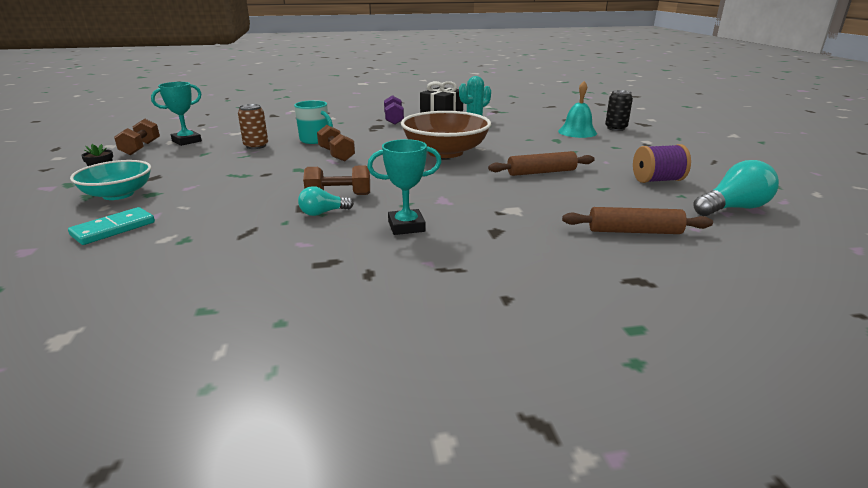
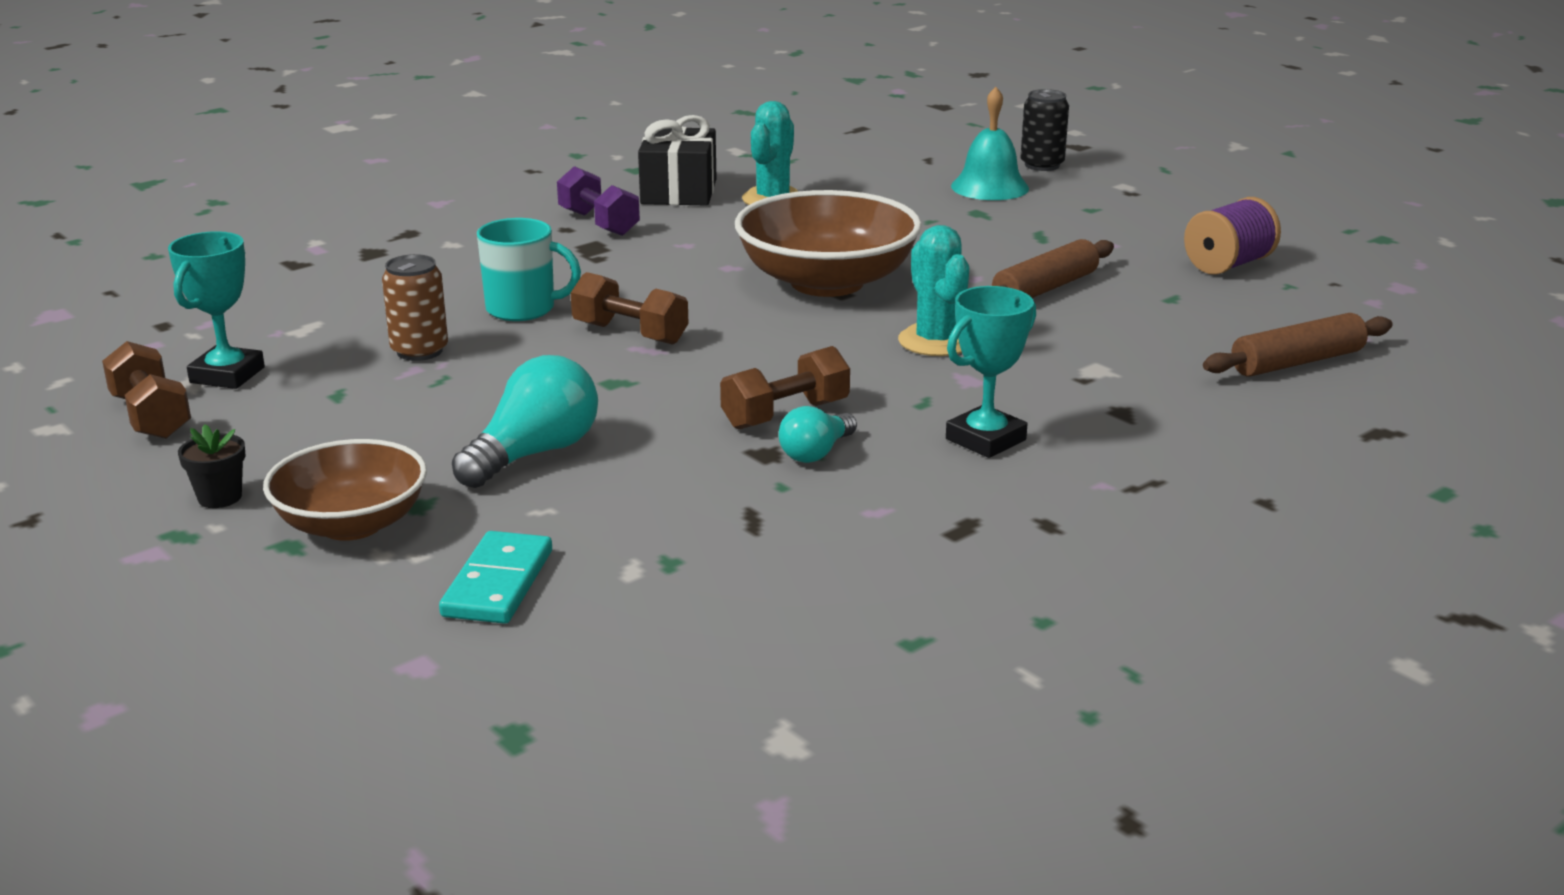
camera: 30 degrees left, 0 degrees up
turquoise bowl [70,160,151,200] -> brown bowl [263,439,427,541]
turquoise light bulb [693,160,779,216] -> turquoise light bulb moved to [452,355,598,488]
none -> turquoise cactus [898,225,969,356]

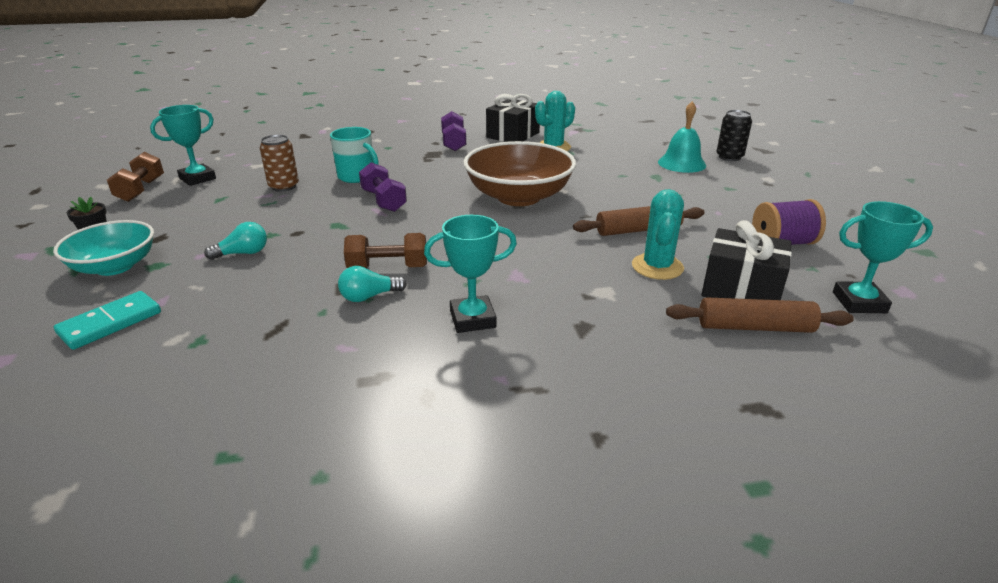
camera: 30 degrees right, 5 degrees up
brown bowl [263,439,427,541] -> turquoise bowl [53,220,154,276]
turquoise light bulb [452,355,598,488] -> turquoise light bulb [204,222,267,260], size x0.59
brown dumbbell [571,272,689,345] -> purple dumbbell [359,162,407,212]
turquoise cactus [898,225,969,356] -> turquoise cactus moved to [632,189,684,280]
none -> black gift [702,220,792,300]
none -> turquoise trophy [833,201,933,313]

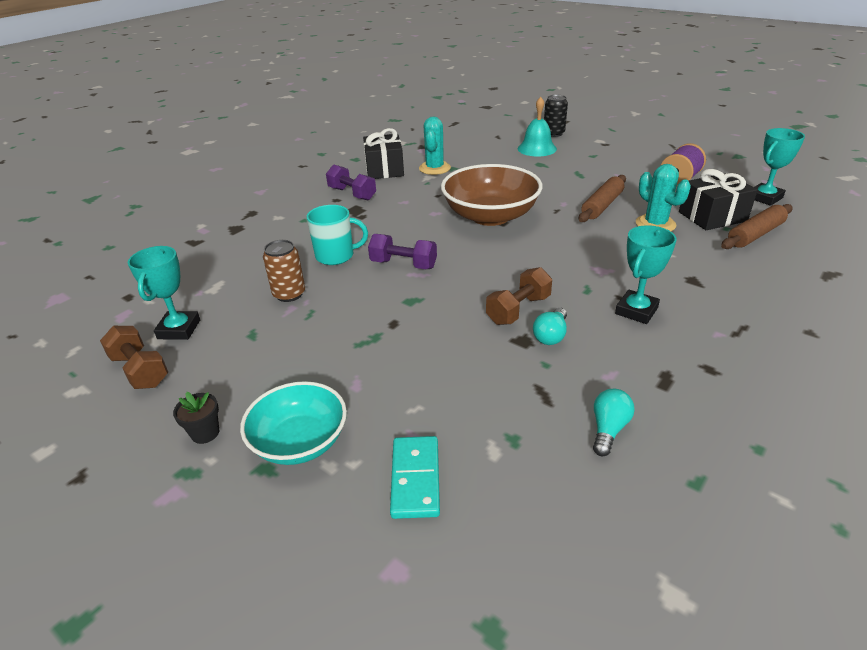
camera: 40 degrees left, 5 degrees up
turquoise light bulb [204,222,267,260] -> turquoise light bulb moved to [593,389,635,456]

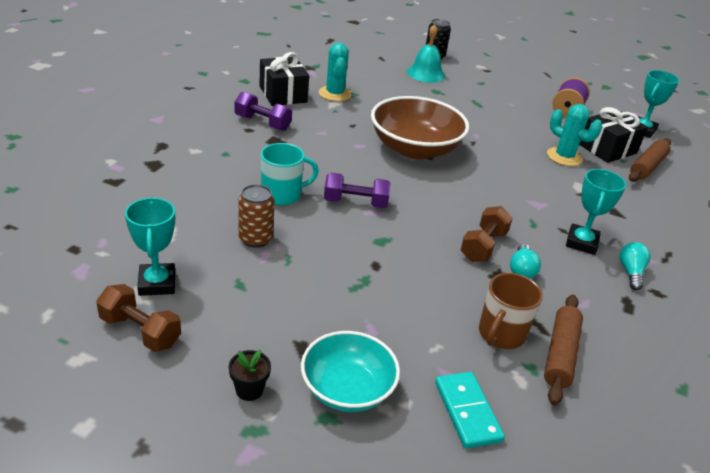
camera: 20 degrees left, 0 degrees up
brown rolling pin [579,175,626,222] -> brown rolling pin moved to [544,295,583,406]
turquoise light bulb [593,389,635,456] -> turquoise light bulb moved to [620,242,651,290]
none -> brown mug [479,273,543,349]

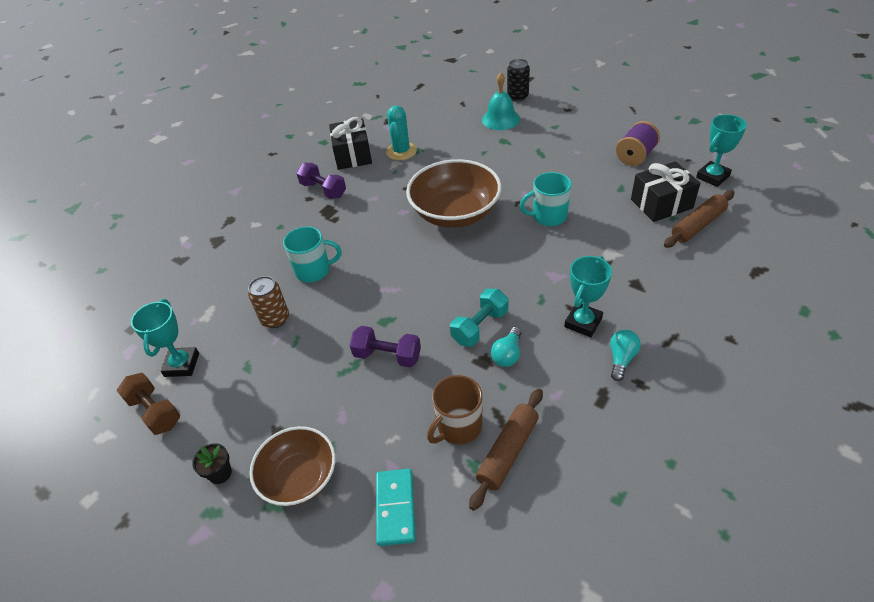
camera: 20 degrees right, 10 degrees up
turquoise bowl [301,331,400,412] -> brown bowl [249,426,335,506]
purple dumbbell [324,173,391,208] -> purple dumbbell moved to [349,326,421,367]
brown dumbbell [460,206,513,262] -> turquoise dumbbell [450,289,508,347]
turquoise cactus [547,104,602,166] -> none
none -> turquoise mug [520,172,572,226]

